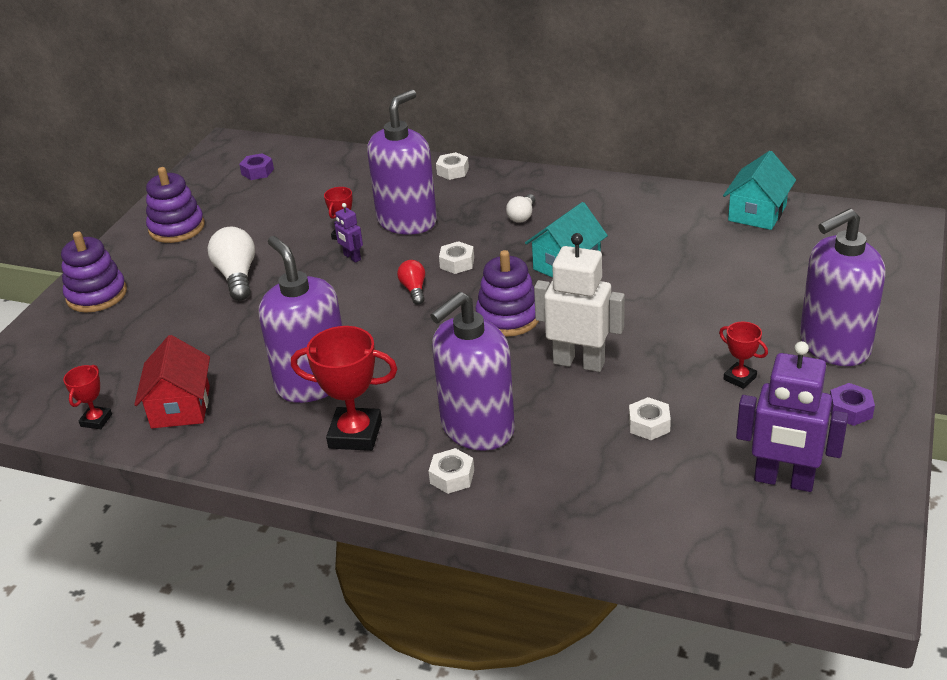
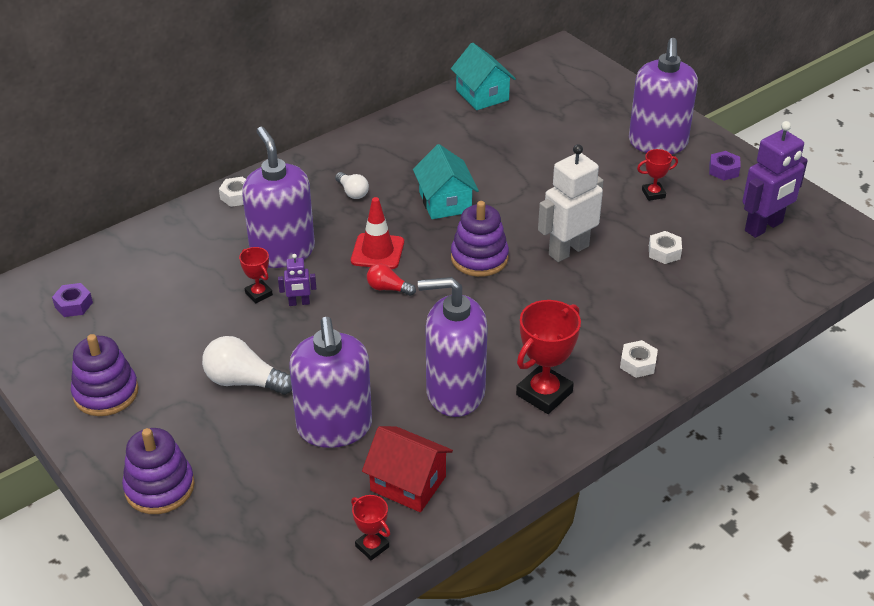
camera: 60 degrees left, 5 degrees up
purple soap dispenser [430,292,515,451] -> purple soap dispenser moved to [289,317,372,448]
white nut [439,241,474,274] -> red traffic cone [351,197,404,269]

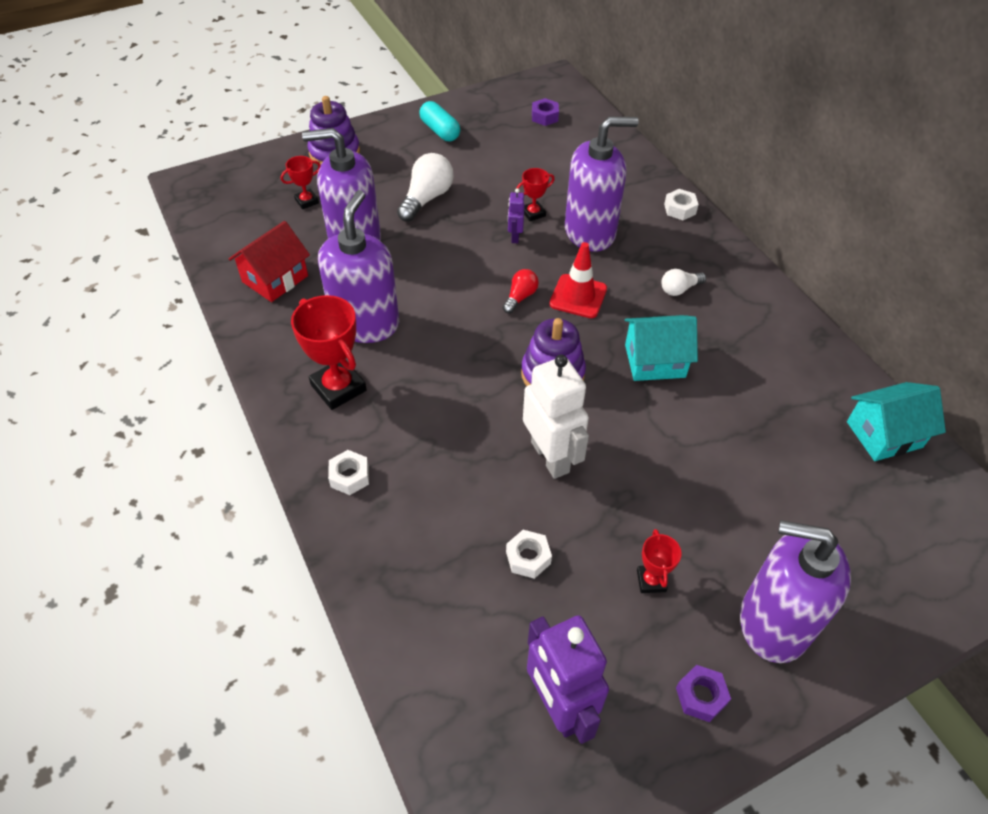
camera: 100 degrees right, 10 degrees up
purple stacking toy [71,334,139,416] -> turquoise capsule [419,101,460,141]
red trophy [351,495,390,560] -> red trophy moved to [281,156,321,209]

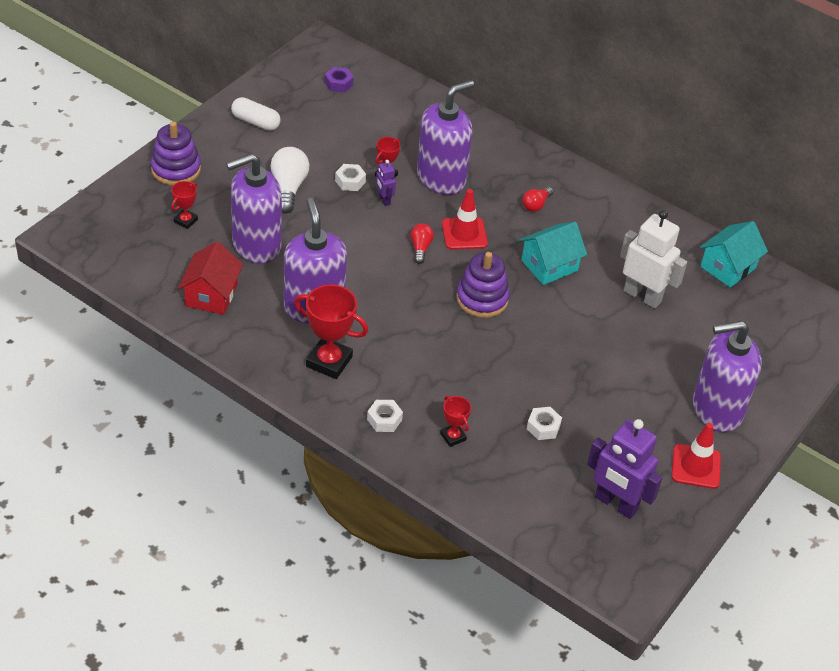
camera: 30 degrees left, 5 degrees down
turquoise capsule [419,101,460,141] -> white capsule [231,97,281,131]
white robot [523,354,589,479] -> white robot moved to [620,210,687,309]
red trophy [637,529,682,593] -> red trophy moved to [440,396,471,447]
white light bulb [661,269,706,296] -> red light bulb [522,187,553,212]
white nut [664,189,699,220] -> white nut moved to [335,164,366,191]
purple nut [676,665,731,722] -> red traffic cone [672,423,721,489]

